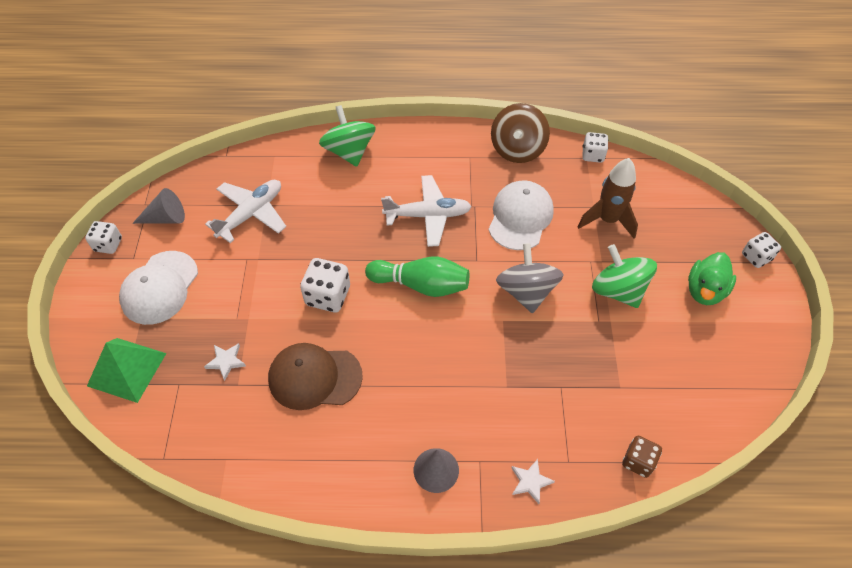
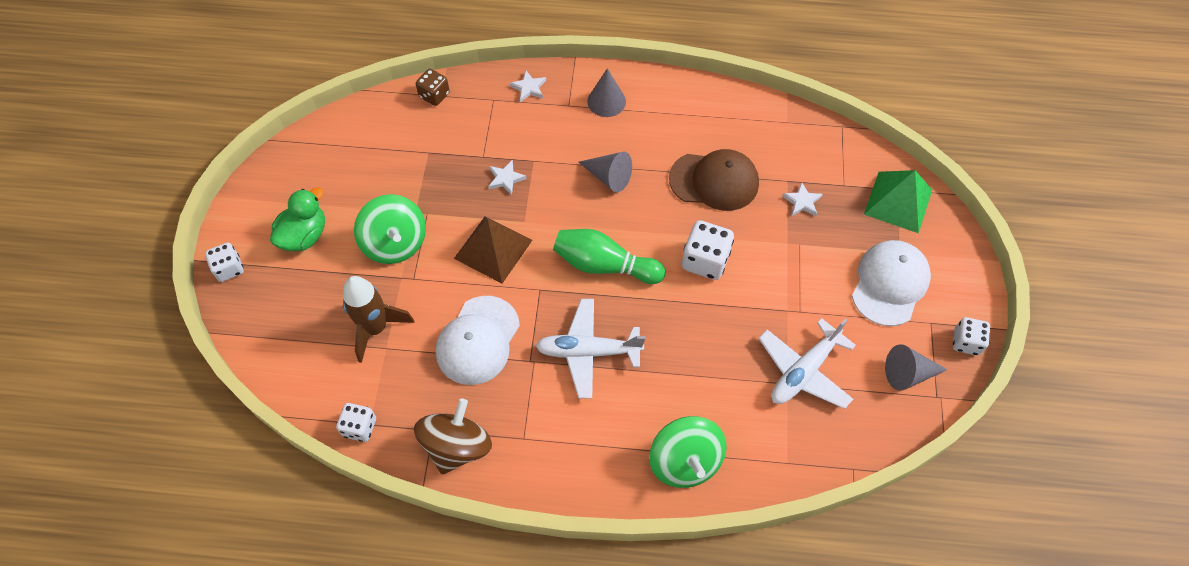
camera: 175 degrees left, 5 degrees up
grey spinning top [496,243,564,313] -> brown pyramid [454,216,532,284]
none -> white star [488,160,527,195]
none -> grey cone [578,152,632,192]

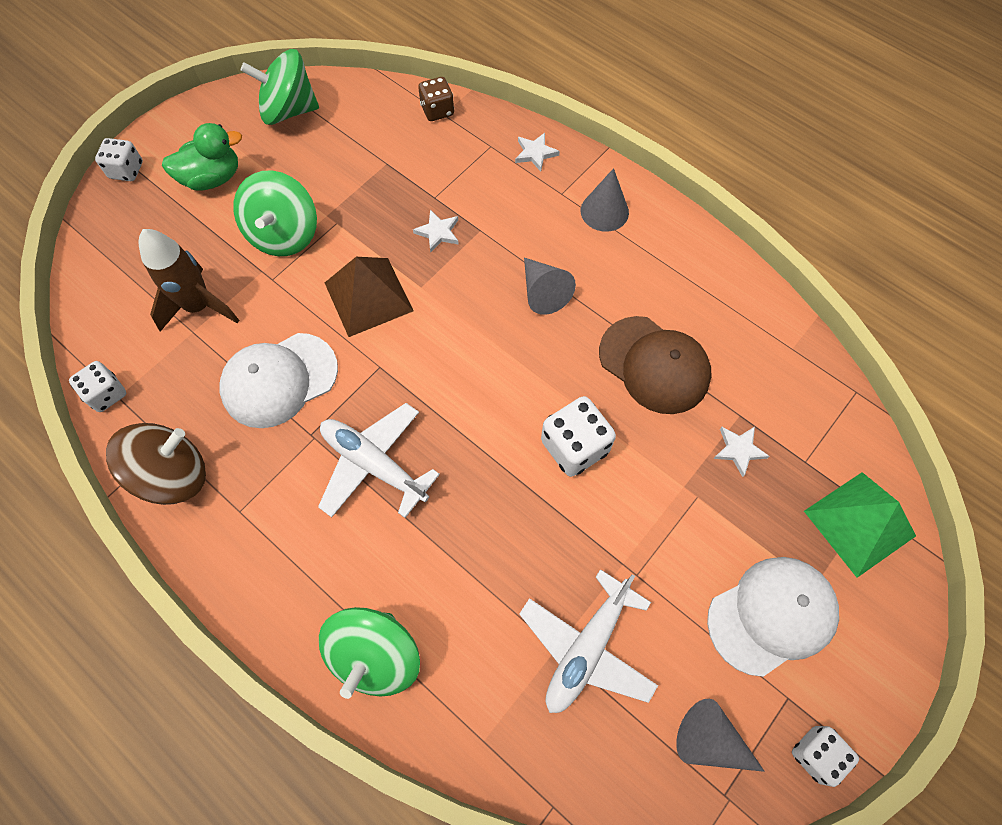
camera: 35 degrees right, 5 degrees up
green bowling pin [553,229,665,284] -> none
white plane [758,318,856,409] -> white plane turned 45 degrees counterclockwise [519,569,658,713]
none -> green spinning top [241,49,319,125]

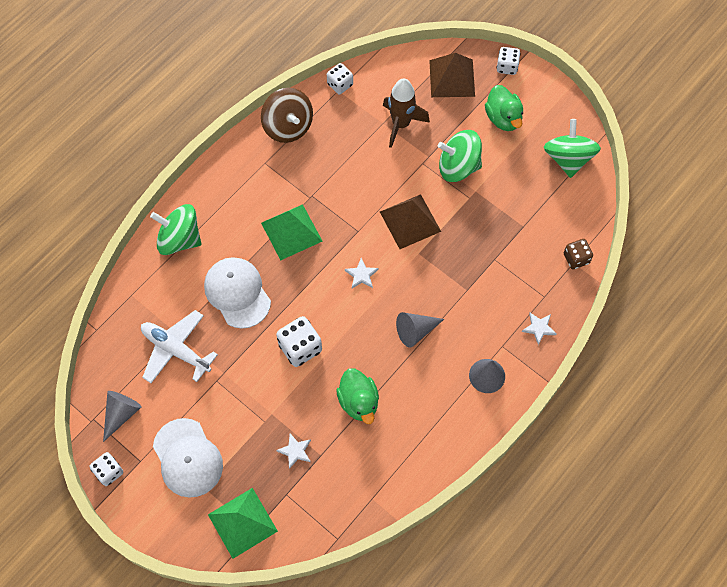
camera: 90 degrees right, 0 degrees up
white cap [220,333,338,428] -> white cap moved to [204,257,271,329]
white plane [318,403,440,518] -> green pyramid [261,204,323,260]
white star [413,210,459,253] -> white star moved to [345,258,378,288]
brown cap [599,316,712,414] -> green duck [336,368,379,424]
none -> brown pyramid [429,53,475,97]

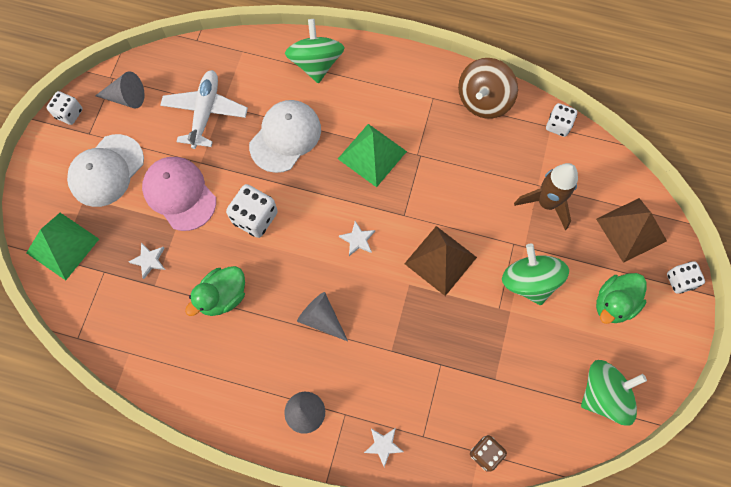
camera: 65 degrees right, 5 degrees up
none -> pink cap [142,157,216,231]

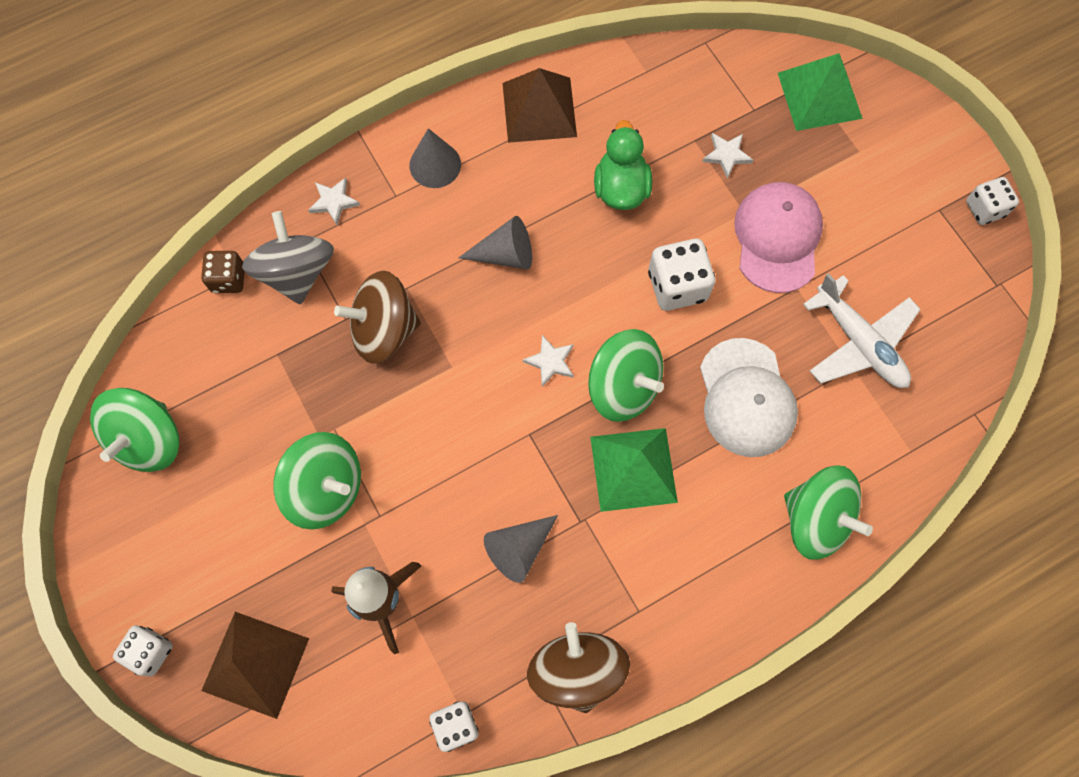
camera: 135 degrees right, 0 degrees up
white cap [67,134,144,207] -> none
grey cone [95,71,144,108] -> grey cone moved to [484,515,558,583]
pink cap [142,157,216,231] -> pink cap turned 90 degrees counterclockwise [734,182,823,293]
brown pyramid [404,226,477,296] -> brown pyramid moved to [503,68,577,143]
green duck [596,273,646,324] -> none
none -> grey spinning top [242,211,334,305]
none -> brown spinning top [334,271,421,364]
none -> green spinning top [588,329,664,422]

